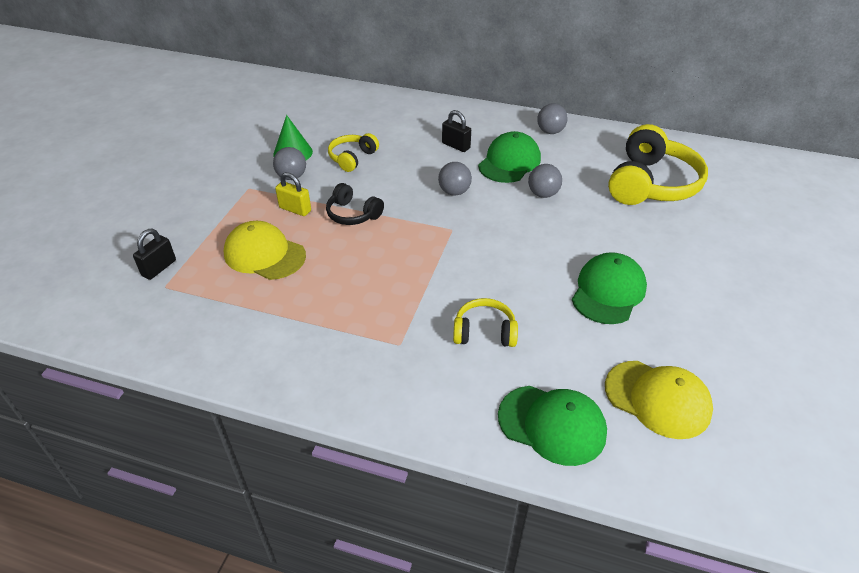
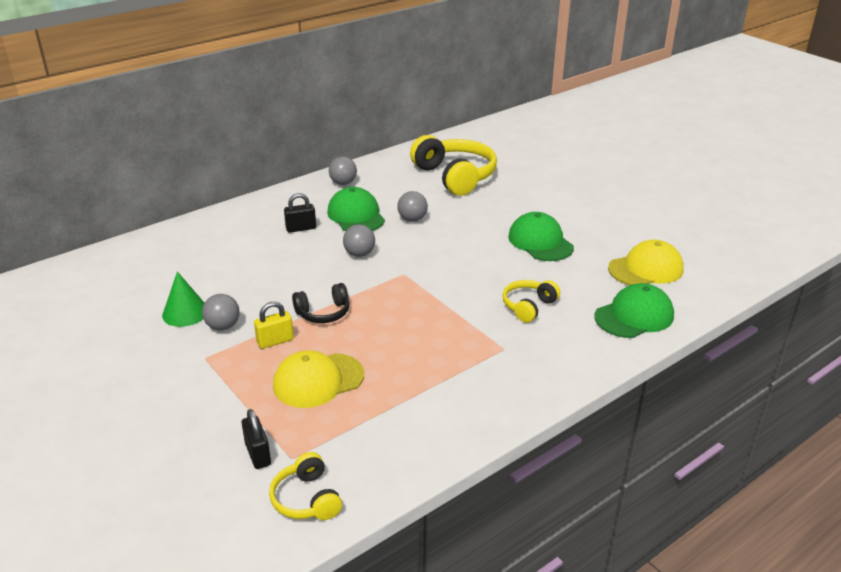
camera: 55 degrees left, 10 degrees down
yellow headphones [328,133,379,172] -> yellow headphones moved to [269,452,342,520]

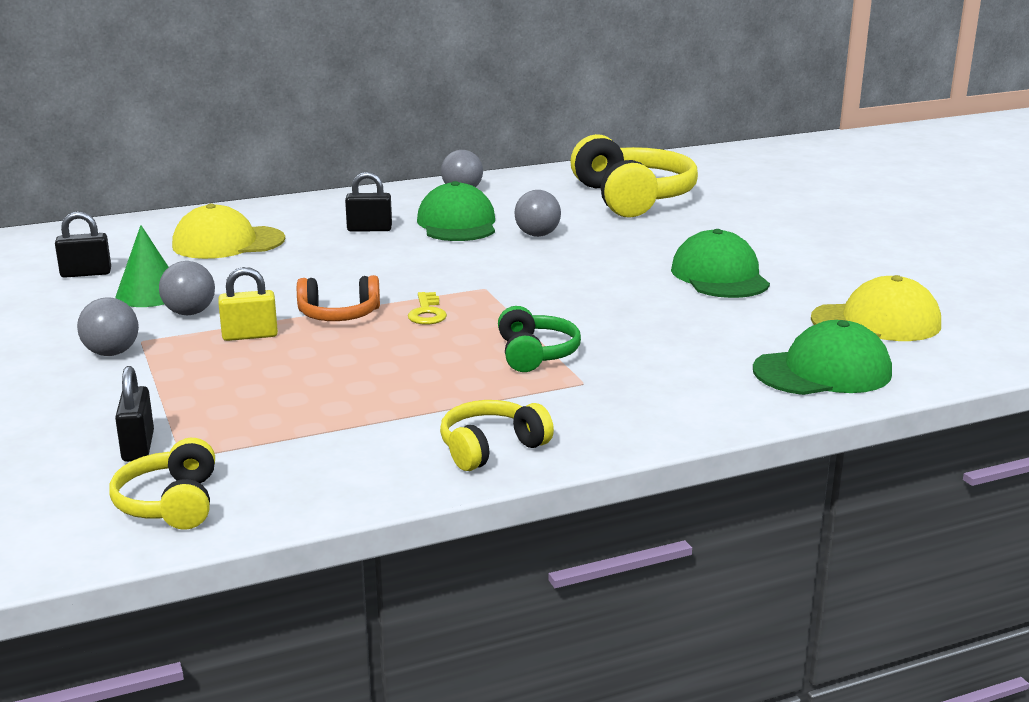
camera: 15 degrees right, 10 degrees down
yellow cap [273,350,364,408] -> yellow cap moved to [172,204,285,259]
black headphones [292,283,349,323] -> orange headphones [297,275,380,321]
grey ball [343,224,375,257] -> grey ball moved to [77,298,139,356]
yellow headphones [503,280,560,323] -> yellow headphones moved to [440,400,554,471]
none -> black padlock [55,211,111,278]
none -> yellow key [408,292,447,325]
none -> green headphones [498,306,581,372]

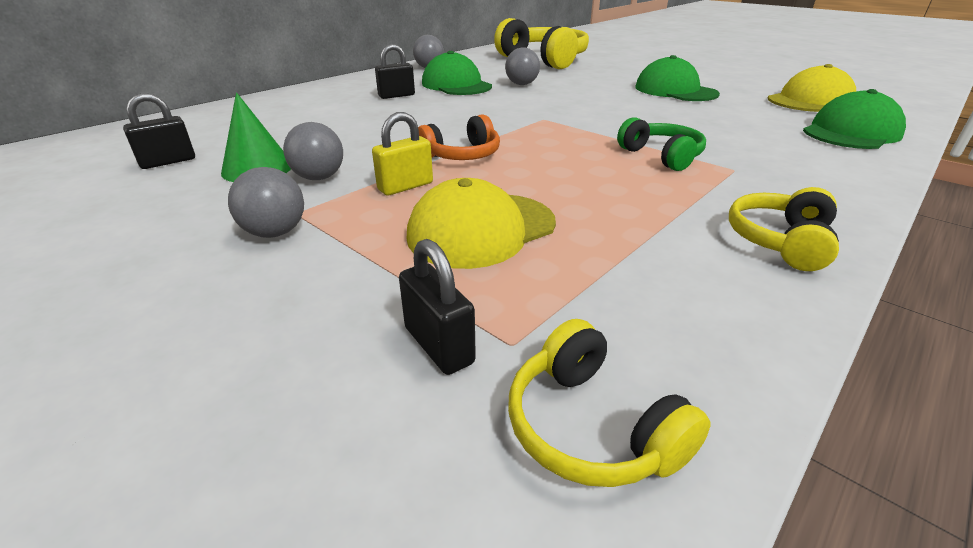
camera: 25 degrees left, 10 degrees up
yellow cap [172,204,285,259] -> yellow cap moved to [406,178,556,269]
yellow key [408,292,447,325] -> none

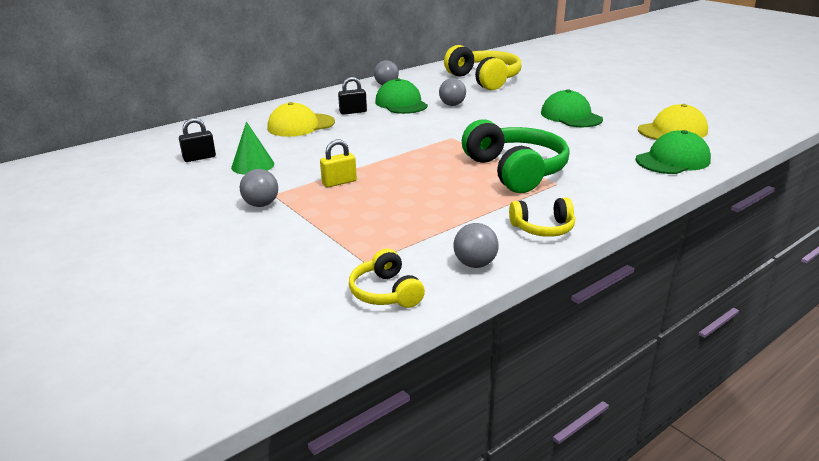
camera: 10 degrees right, 5 degrees down
grey ball [283,122,343,180] -> grey ball moved to [453,223,499,268]
black padlock [399,239,476,375] -> none
yellow cap [406,178,556,269] -> yellow cap moved to [267,102,335,137]
orange headphones [418,114,500,160] -> none
green headphones [617,117,706,171] -> green headphones [462,119,569,193], size x1.93
yellow headphones [729,187,839,271] -> yellow headphones turned 135 degrees counterclockwise [509,198,575,237]

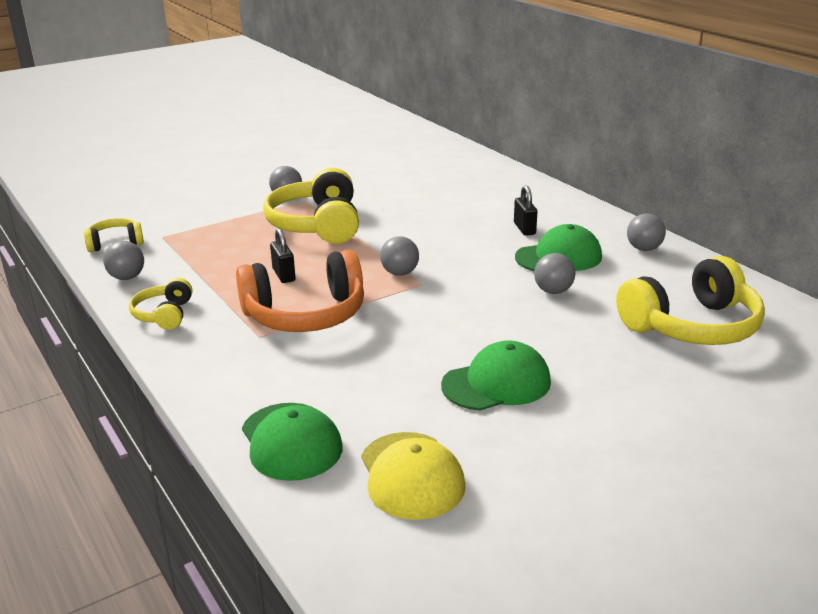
camera: 95 degrees right, 0 degrees up
black padlock [179,118,216,162] -> black padlock moved to [270,228,296,283]
green cone [231,122,274,175] -> none
yellow cap [267,102,335,137] -> none
yellow padlock [320,140,357,187] -> yellow headphones [263,168,359,244]
green headphones [462,119,569,193] -> orange headphones [236,249,364,332]
none -> grey ball [380,236,419,276]

